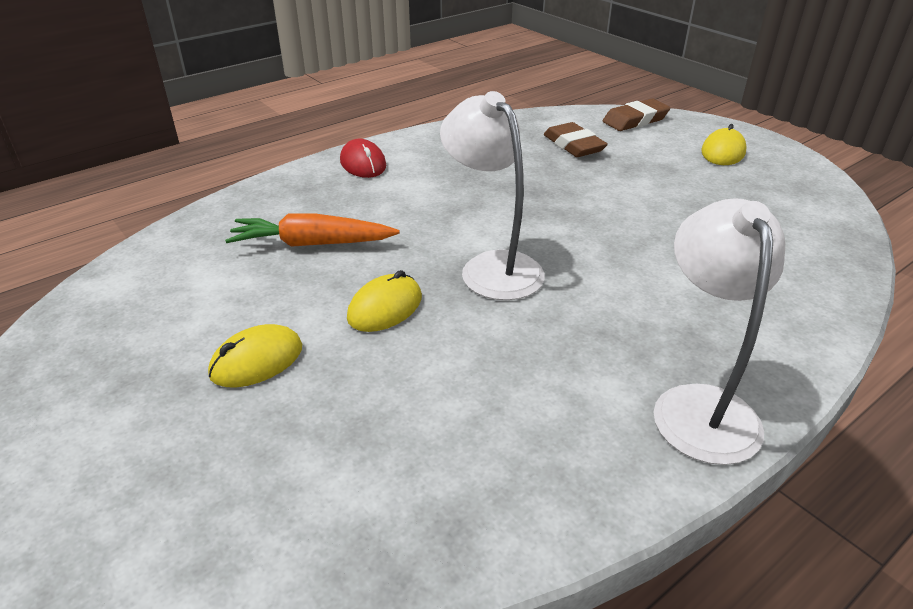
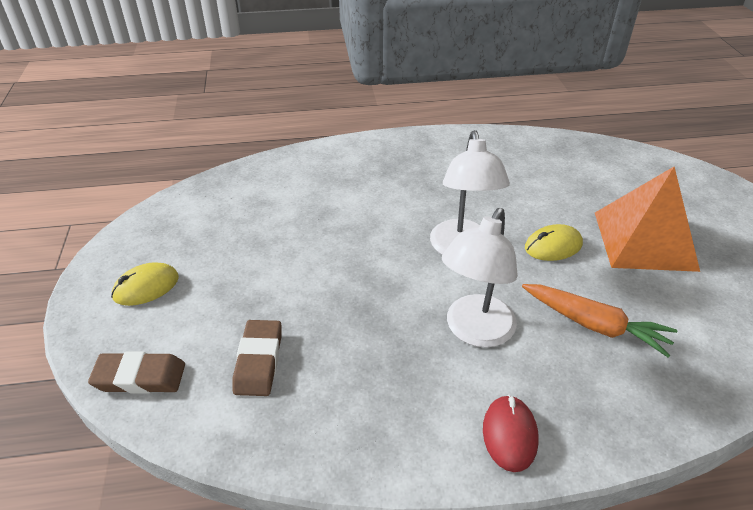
camera: 150 degrees left, 5 degrees up
yellow mouse [208,324,302,388] -> orange pyramid [595,167,700,272]
white lamp [654,198,785,465] -> white lamp moved to [442,208,518,348]

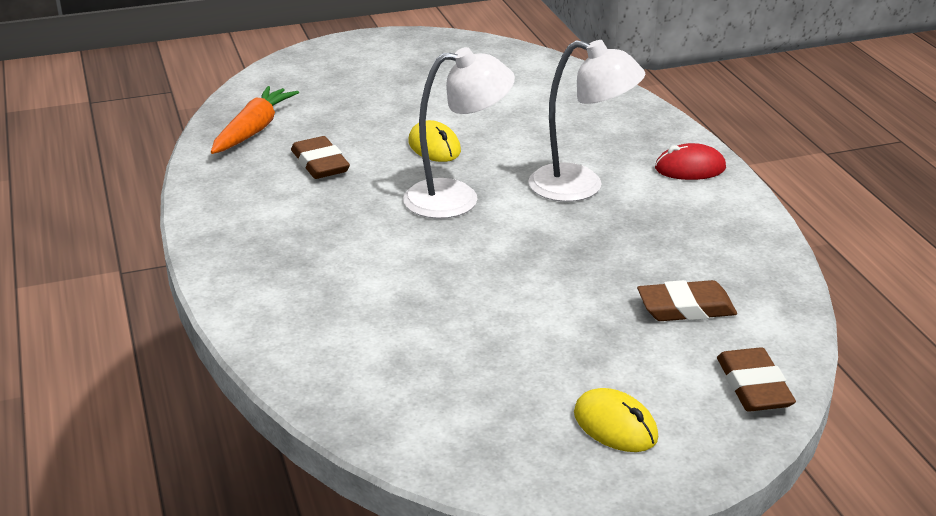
camera: 100 degrees left, 10 degrees down
orange carrot [522,284,677,358] -> orange carrot moved to [211,86,299,154]
orange pyramid [595,167,700,272] -> none
none -> brown eraser [291,136,350,179]

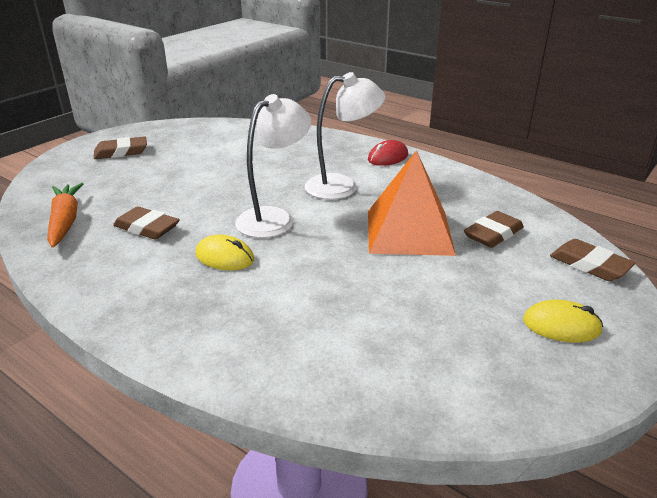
camera: 35 degrees left, 0 degrees up
yellow mouse [408,120,461,162] -> yellow mouse moved to [195,235,254,270]
none -> brown eraser [94,136,147,159]
none -> orange pyramid [368,150,456,256]

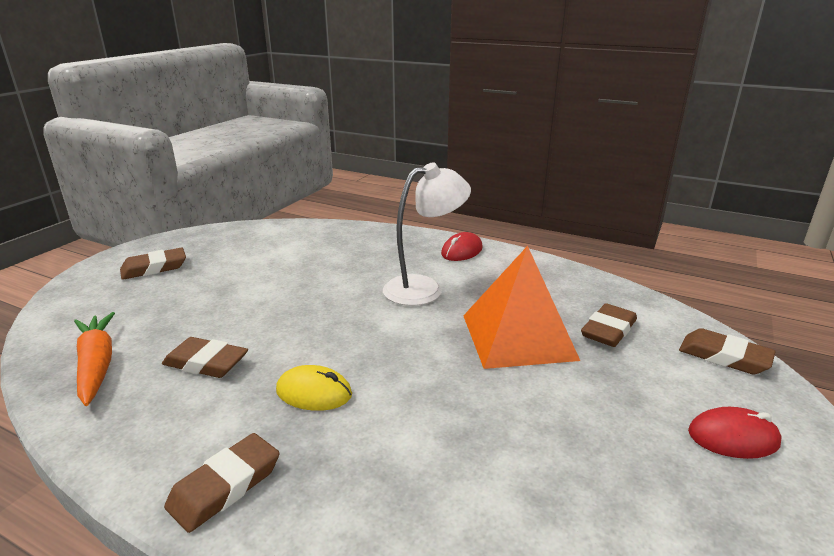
camera: 10 degrees left, 5 degrees down
white lamp [235,94,311,238] -> none
yellow mouse [523,299,603,343] -> red mouse [688,407,782,459]
none -> brown eraser [164,433,279,533]

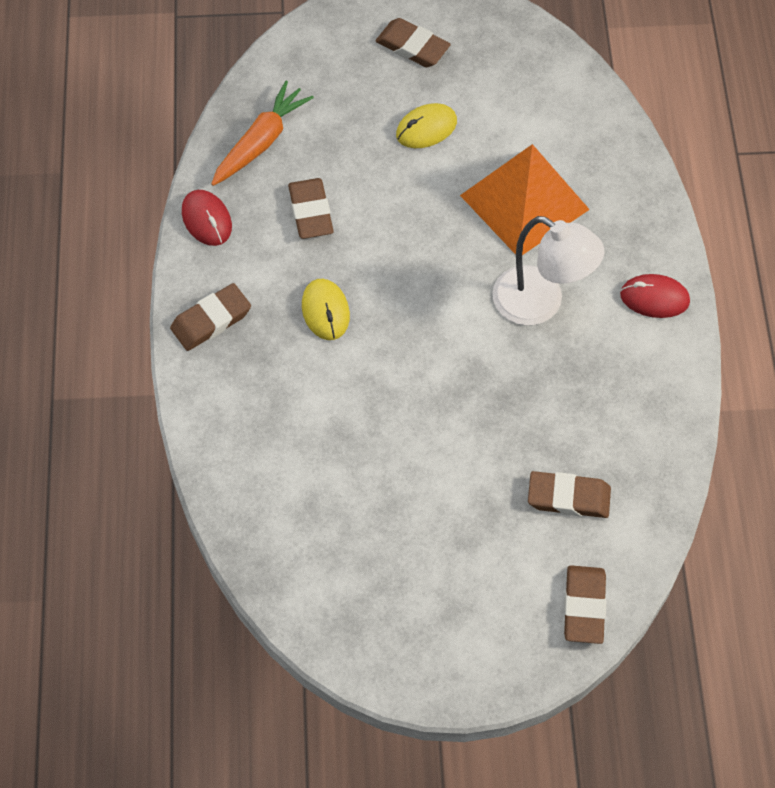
camera: 60 degrees right, 35 degrees up
brown eraser [164,433,279,533] -> brown eraser turned 45 degrees counterclockwise [170,283,251,351]
orange pyramid [463,246,580,369] -> orange pyramid moved to [460,144,590,255]
red mouse [688,407,782,459] -> red mouse moved to [182,190,232,246]
none -> yellow mouse [396,103,457,148]

